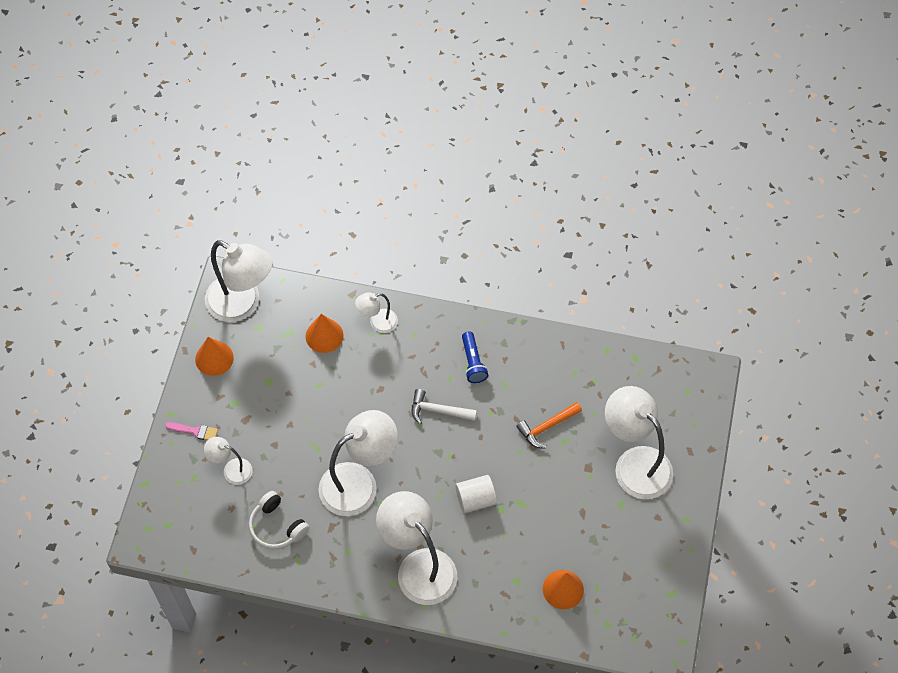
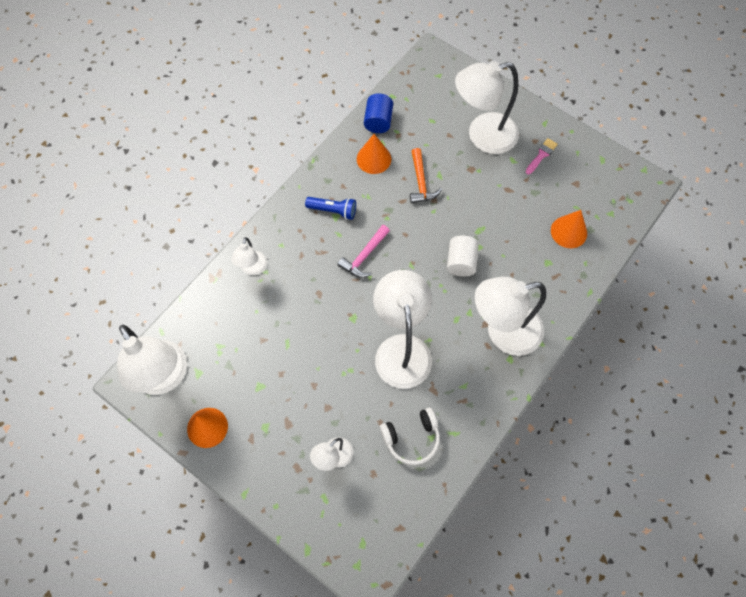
camera: 65 degrees left, 5 degrees up
pink brush [165,422,218,440] -> pink brush moved to [526,138,558,174]
white lamp [205,240,272,322] -> white lamp turned 90 degrees clockwise [117,325,187,395]
orange cone [305,314,344,353] -> orange cone moved to [357,134,391,174]
white hammer [412,389,477,424] -> pink hammer [337,225,390,278]
none -> blue cylinder [364,93,393,133]

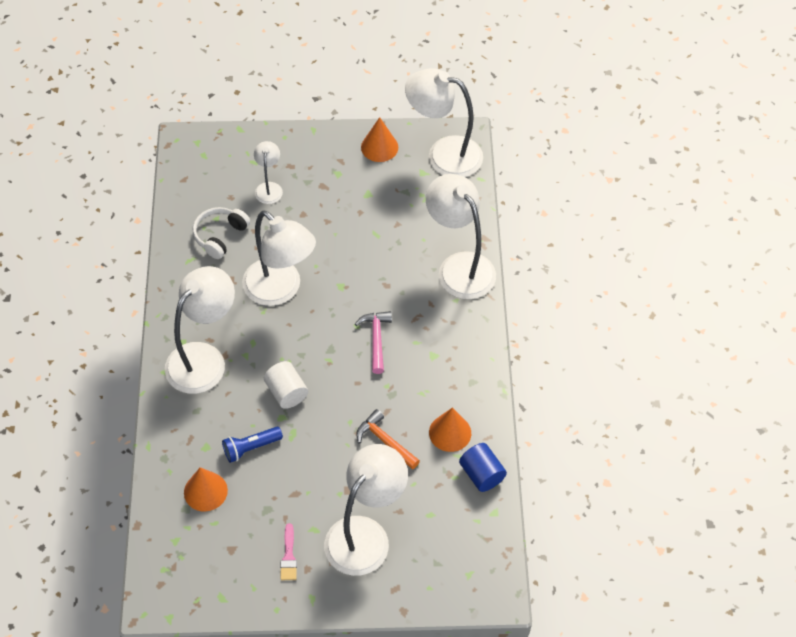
camera: 140 degrees right, 10 degrees down
white lamp [231,237,267,275] -> white lamp [426,174,496,299], size x2.00
blue flashlight [305,197,356,220] -> blue flashlight moved to [222,427,283,463]

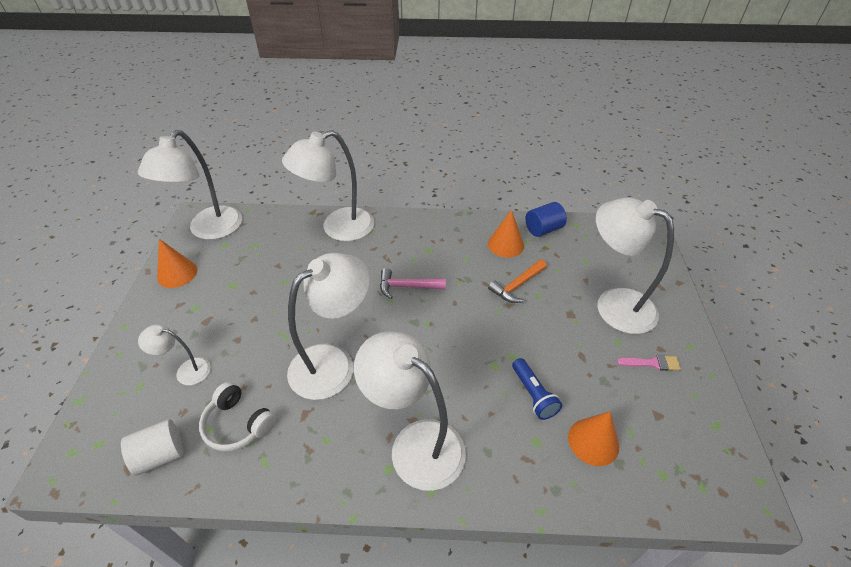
camera: 85 degrees left, 10 degrees down
white cylinder [264,361,308,409] -> white cylinder moved to [121,419,183,476]

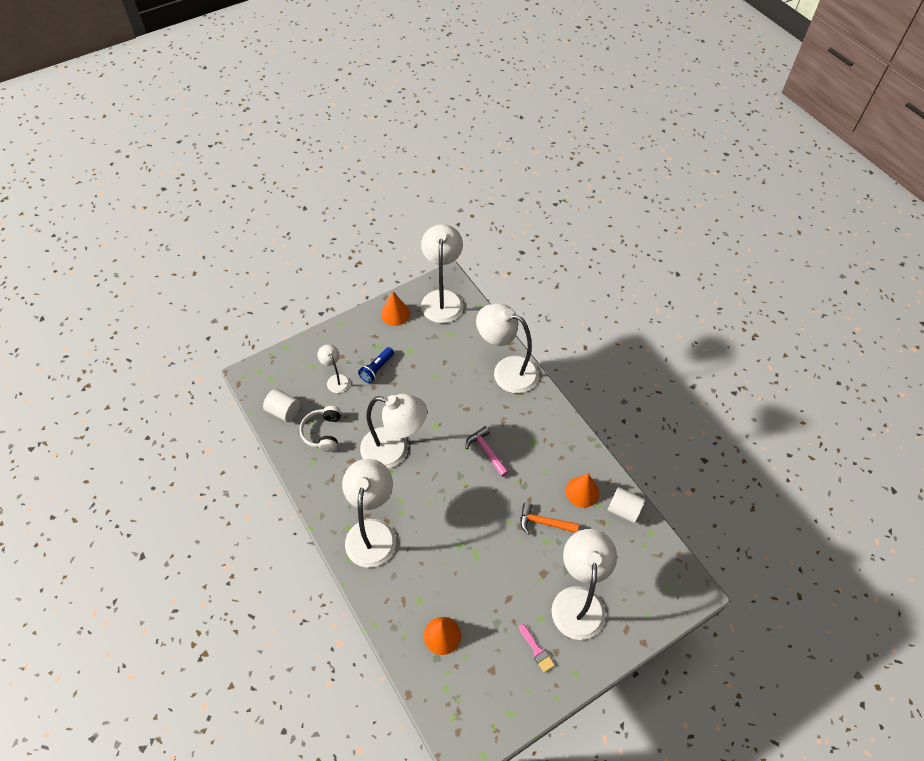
camera: 55 degrees right, 10 degrees up
white lamp [138,130,242,240] -> white lamp turned 105 degrees clockwise [421,224,463,323]
blue flashlight [512,358,562,420] -> blue flashlight moved to [358,347,394,383]
blue cylinder [526,202,567,237] -> white cylinder [608,487,645,523]

